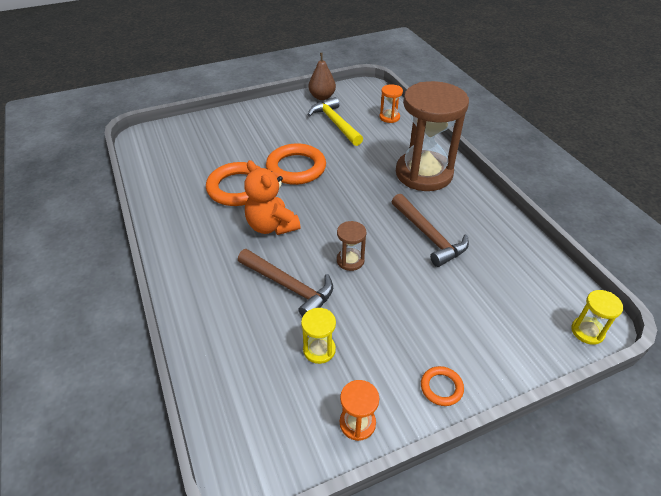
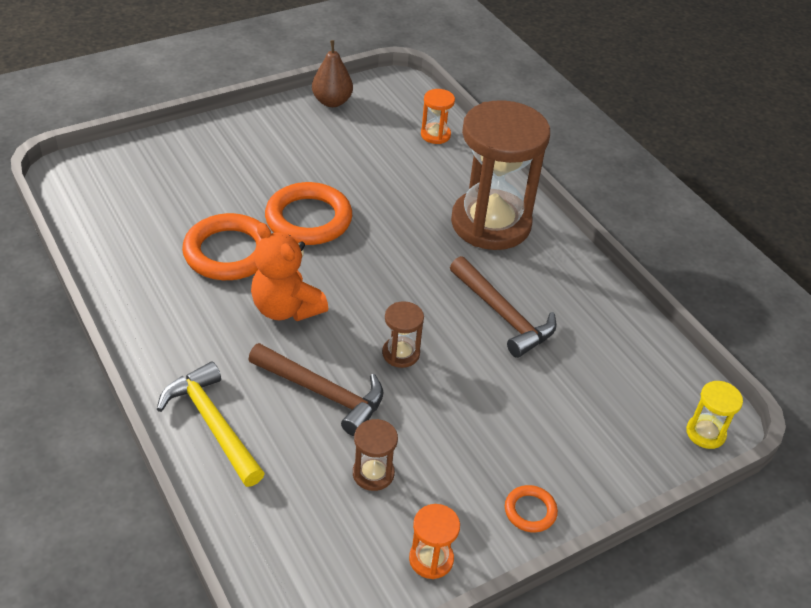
camera: 10 degrees left, 0 degrees up
yellow hourglass [301,308,336,364] -> brown hourglass [353,419,398,491]
yellow hammer [308,97,363,146] -> yellow hammer moved to [157,361,265,487]

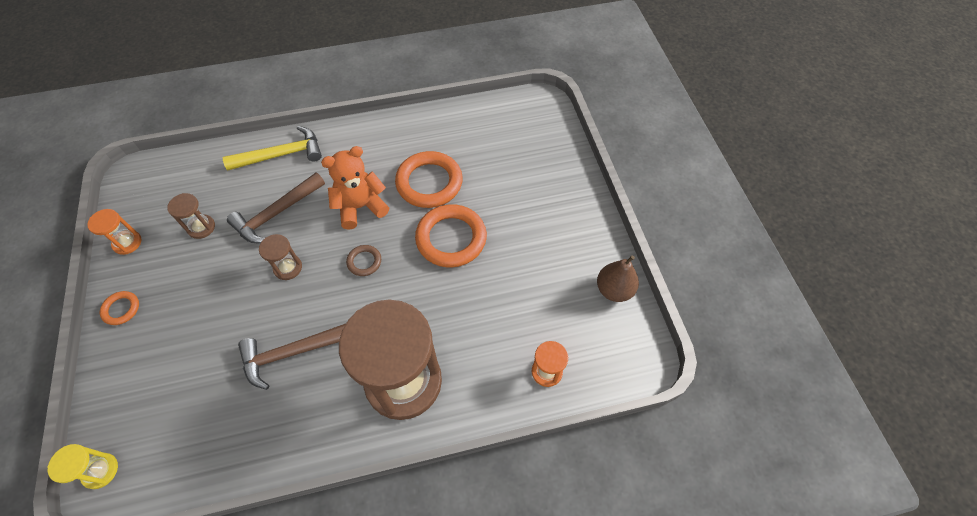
camera: 110 degrees right, 15 degrees up
none -> brown ring [346,245,381,276]

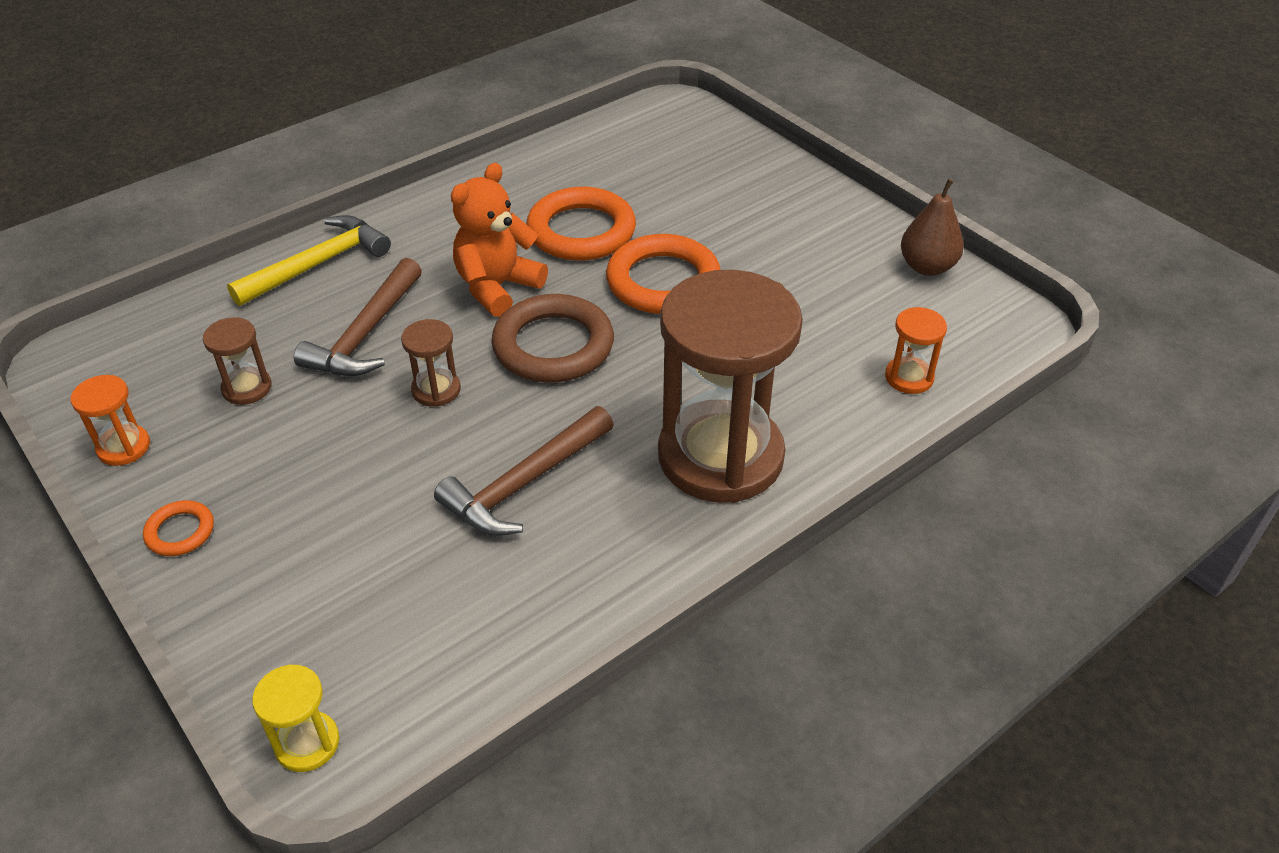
camera: 25 degrees left, 15 degrees down
brown ring [346,245,381,276] -> brown ring [491,294,614,383], size x2.09

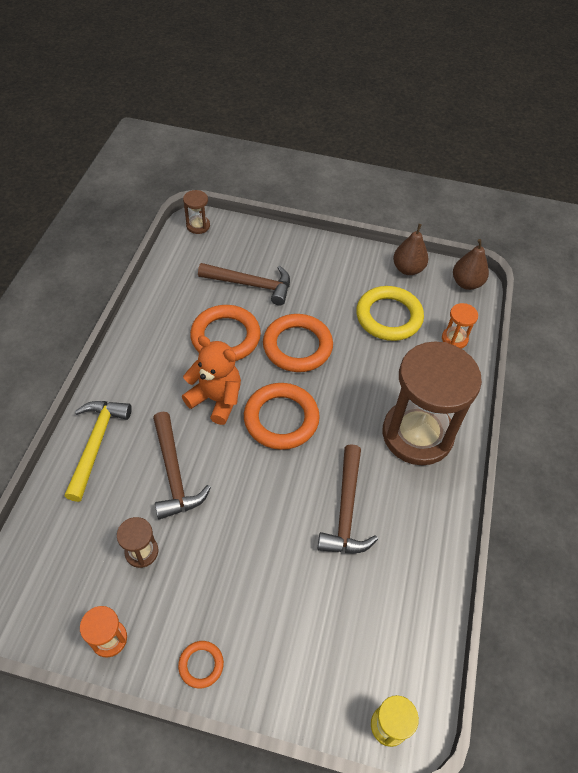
camera: 40 degrees left, 10 degrees up
brown hourglass [401,319,461,407] -> brown hourglass moved to [183,190,210,234]
orange teddy bear [451,163,548,317] -> orange teddy bear turned 120 degrees clockwise [182,336,241,425]
brown ring [491,294,614,383] -> orange ring [244,383,320,450]
none -> brown hammer [198,263,290,306]
none -> yellow ring [356,286,424,341]
none -> brown pear [453,239,489,290]

